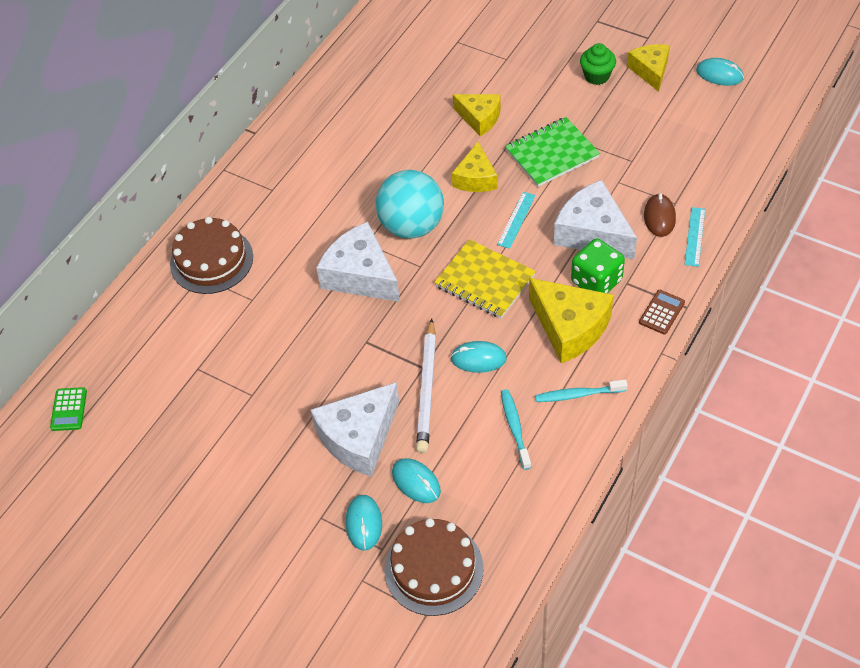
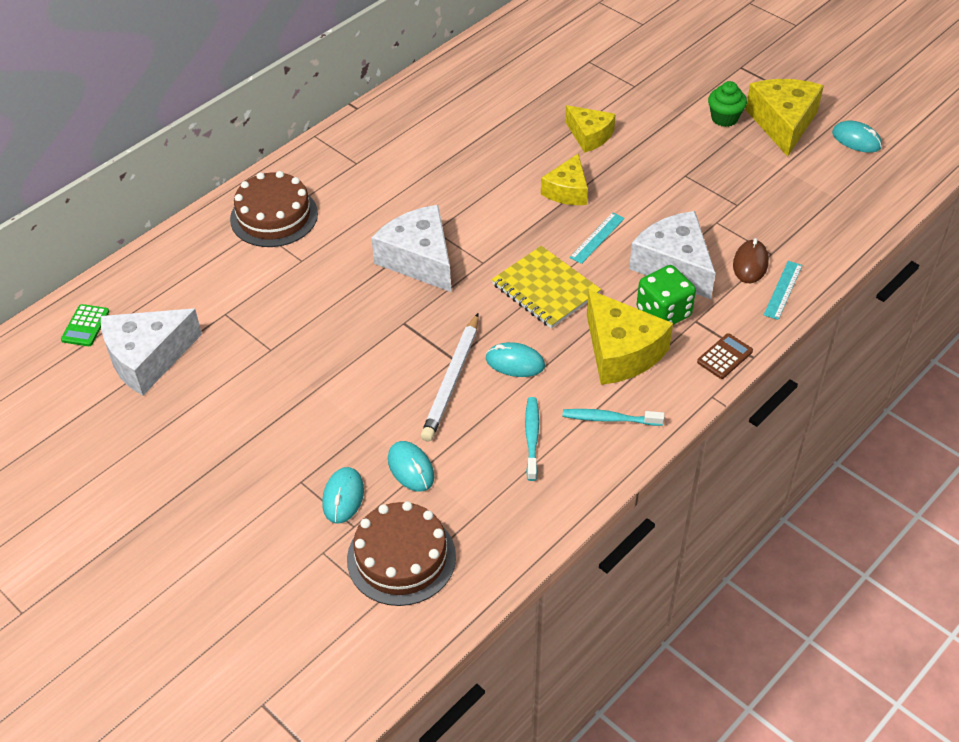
camera: 10 degrees right, 5 degrees down
white cheese [311,382,399,477] -> white cheese moved to [101,308,202,396]
turquoise ball [375,170,444,239] -> none
green notebook [505,117,600,187] -> none
yellow cheese [627,44,670,92] -> yellow cheese [746,79,824,157], size x1.58

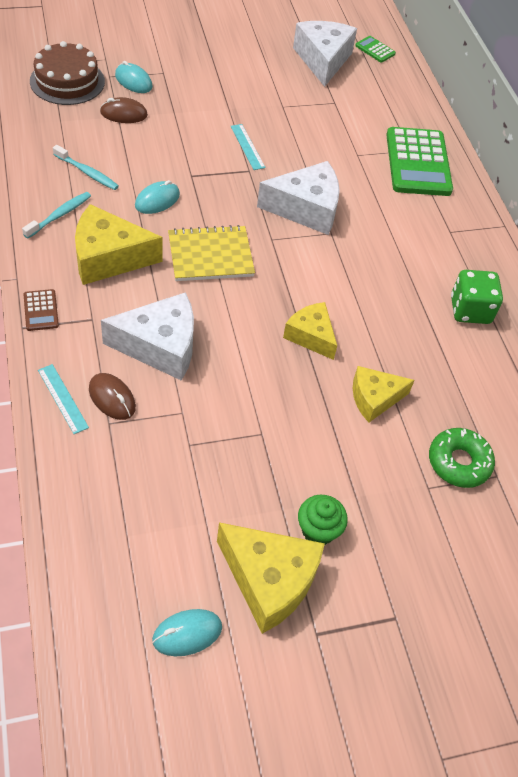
camera: 115 degrees right, 5 degrees up
brown cake [230,171,318,247] -> green calculator [386,127,453,196]
turquoise mouse [388,441,434,492] -> brown mouse [100,97,148,123]
white pencil [421,313,479,442] -> none
turquoise ruler [569,212,625,264] -> turquoise ruler moved to [231,124,266,170]
green dice [637,265,696,325] -> green dice moved to [451,270,503,324]
none -> green donut [429,428,495,488]

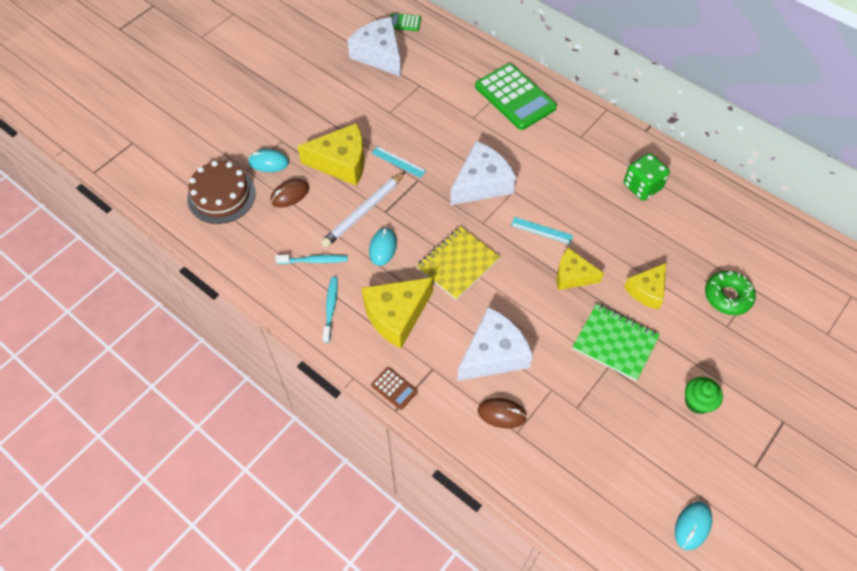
camera: 30 degrees left, 5 degrees up
turquoise ruler [38,364,89,434] -> turquoise ruler moved to [511,217,573,244]
yellow cheese [217,522,325,634] -> yellow cheese moved to [297,123,364,186]
none -> white pencil [321,172,405,248]
none -> green notebook [572,304,660,381]

